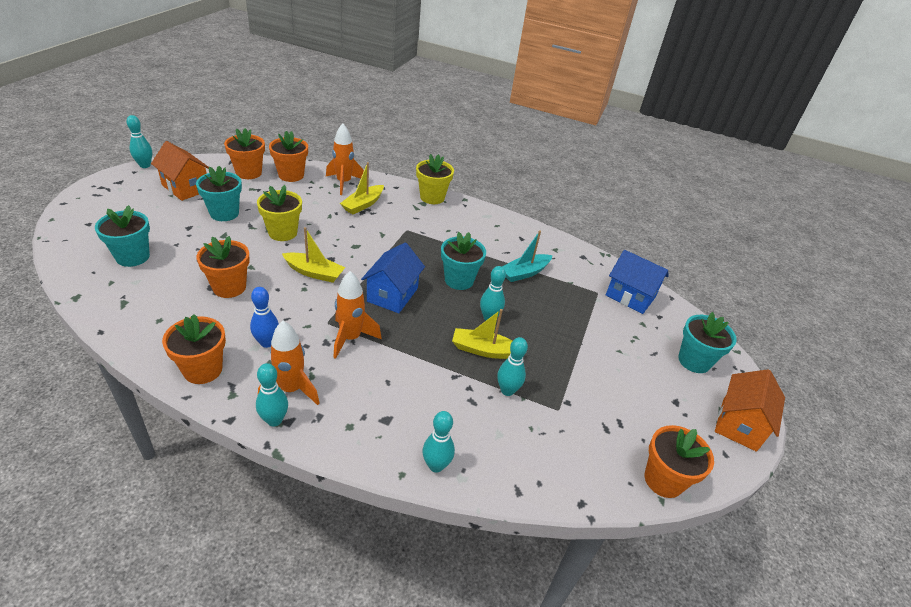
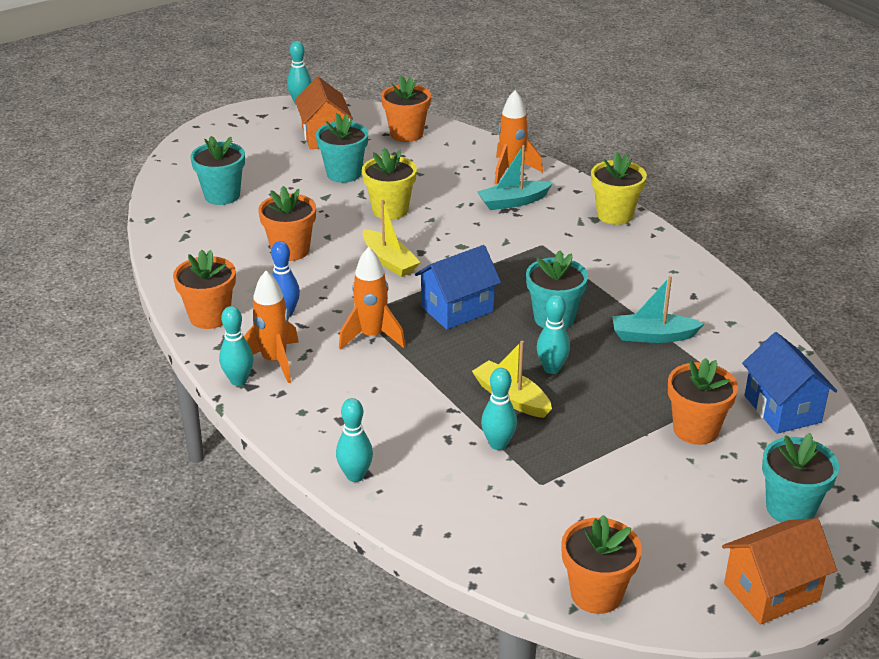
camera: 40 degrees right, 5 degrees down
orange flower pot [269,131,308,182] -> orange flower pot moved to [668,358,738,445]
yellow boat [340,162,384,214] -> turquoise boat [477,145,553,210]

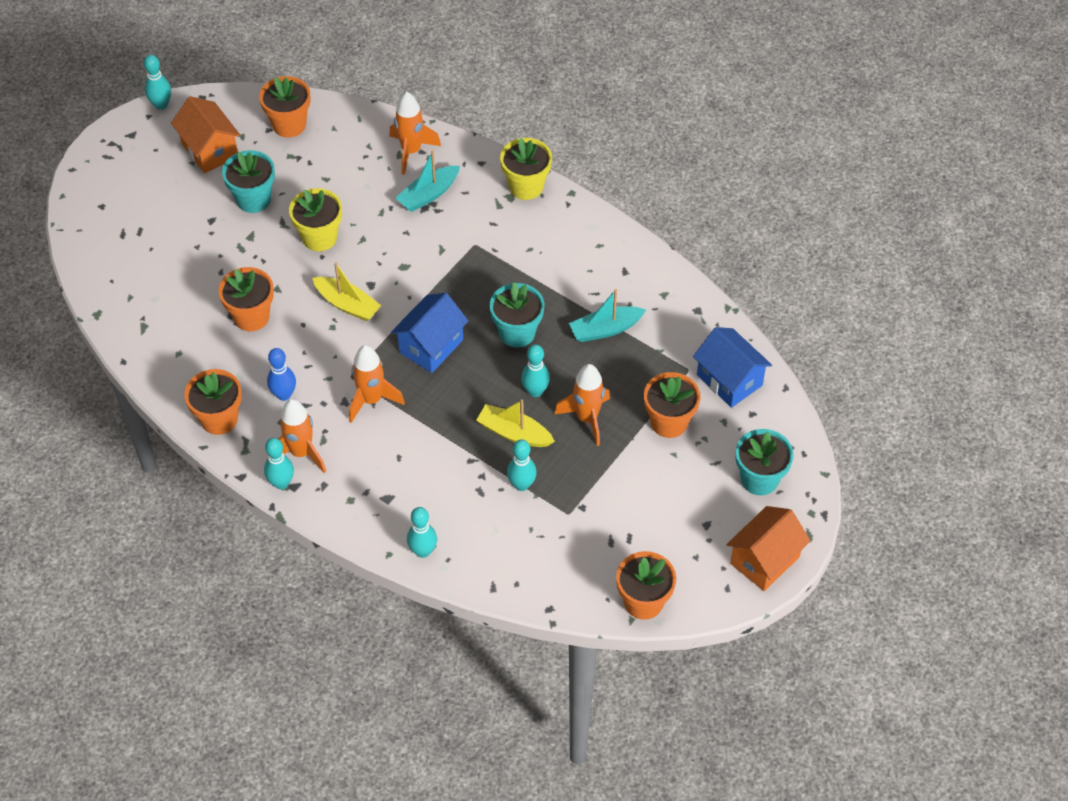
camera: 20 degrees left, 20 degrees up
turquoise flower pot [190,136,245,205] -> none
none -> orange rocket [554,364,610,446]

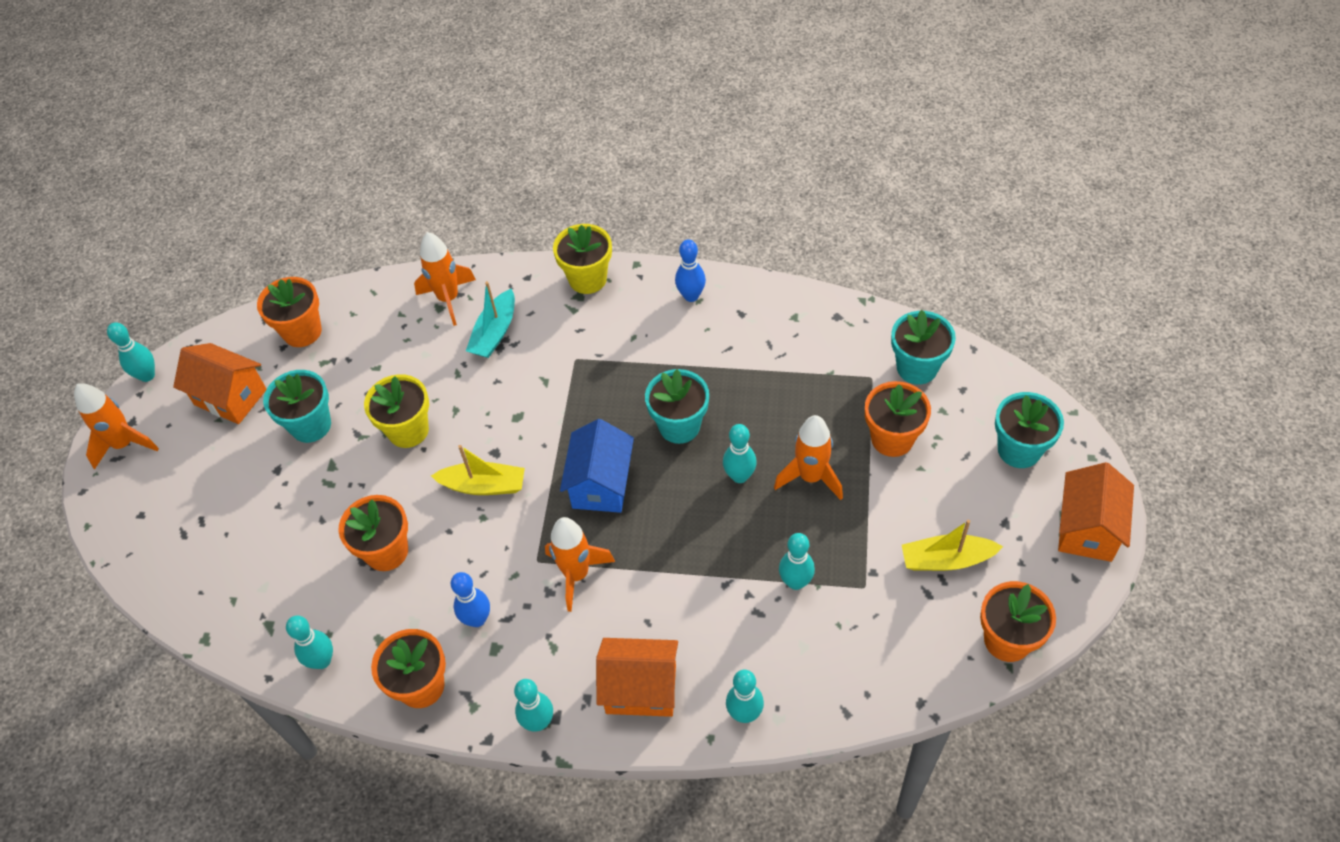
camera: 25 degrees left, 0 degrees up
orange rocket [279,399,326,473] -> orange rocket moved to [74,383,159,469]
yellow boat [476,399,555,447] -> yellow boat moved to [902,520,1003,571]
turquoise boat [569,289,646,342] -> none
blue house [693,327,772,408] -> turquoise flower pot [891,310,956,385]
none -> turquoise bowling pin [286,616,333,669]
none -> orange house [596,638,678,717]
none -> blue bowling pin [675,239,706,302]

